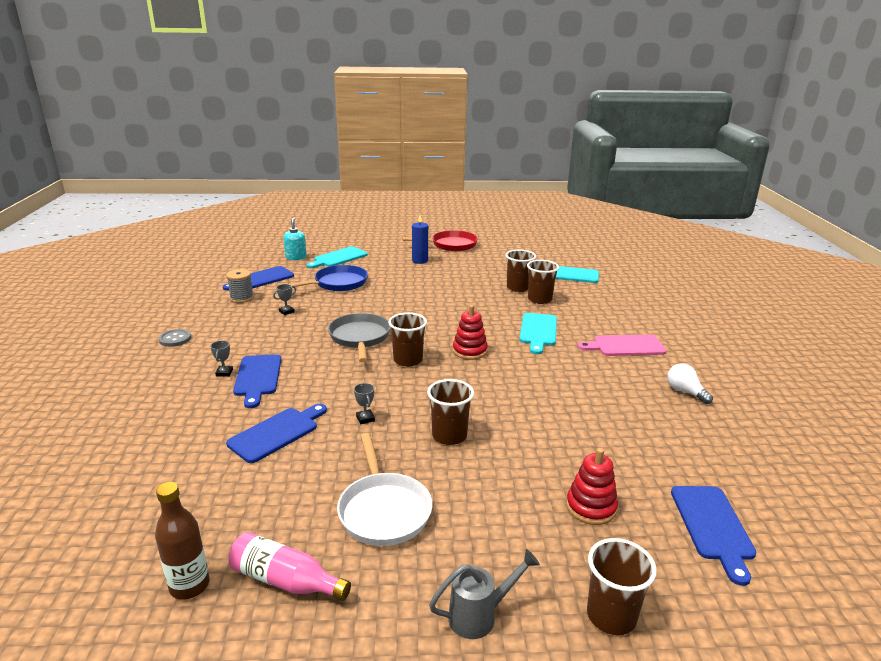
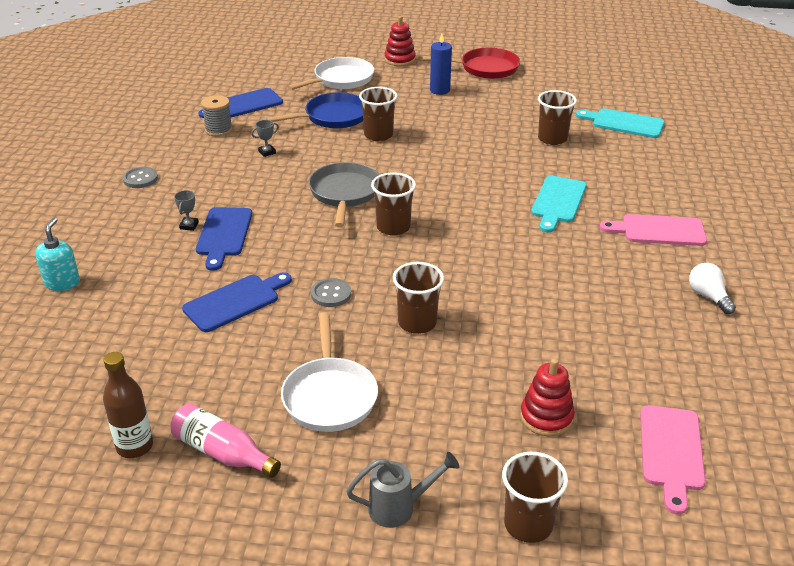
camera: 10 degrees right, 10 degrees up
turquoise soap dispenser [284,217,307,260] -> turquoise soap dispenser moved to [35,218,80,291]
turquoise cutting board [307,246,368,268] -> white pan [287,57,374,90]
grey trophy [354,383,375,424] -> grey button [311,278,351,307]
red stacking toy [453,305,488,360] -> red stacking toy moved to [385,16,416,66]
brown cup [527,260,559,304] -> brown cup moved to [359,87,398,141]
blue cutting board [671,486,757,586] -> pink cutting board [640,405,706,514]

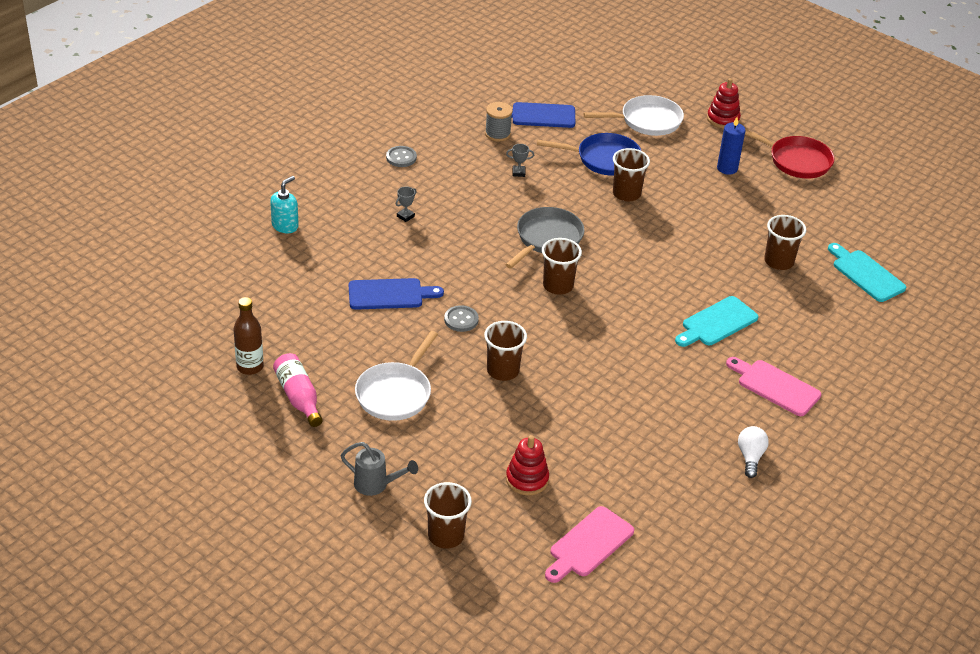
camera: 30 degrees right, 5 degrees up
blue cutting board [196,207,252,271] -> none

